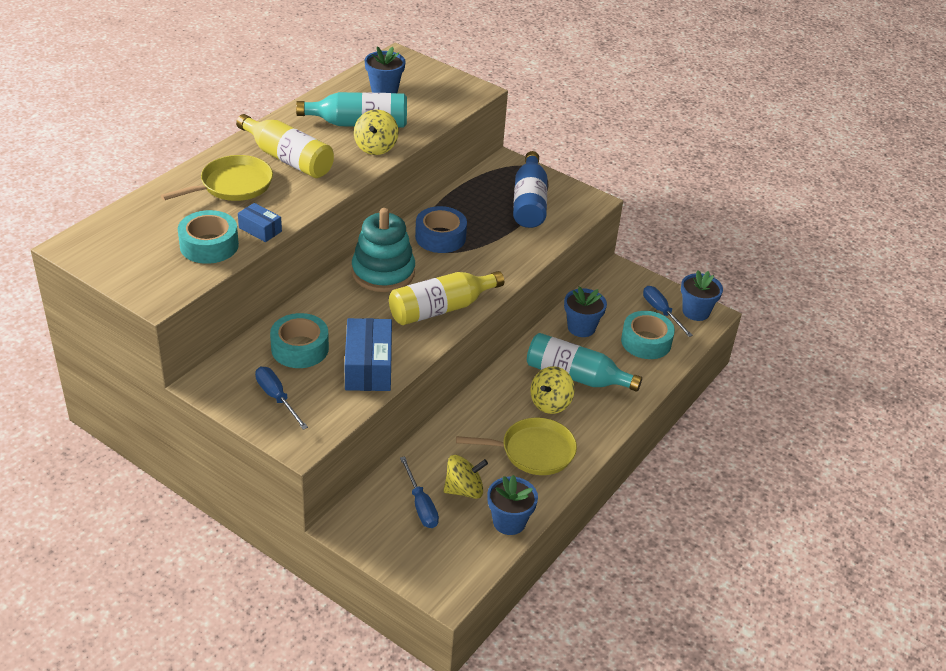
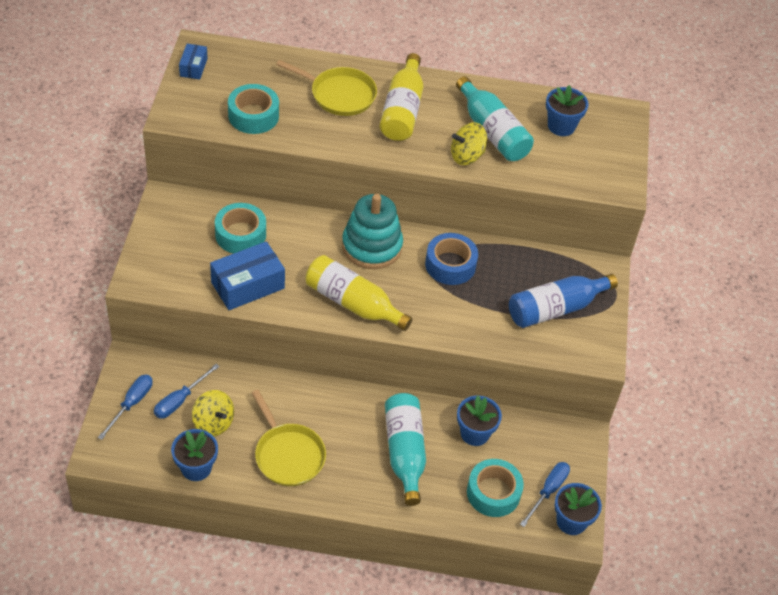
camera: 60 degrees right, 10 degrees up
blue box [238,203,282,242] -> blue box moved to [179,44,208,80]
blue screwdriver [255,367,308,430] -> blue screwdriver moved to [98,374,152,440]
yellow spinning top [531,366,574,414] -> none

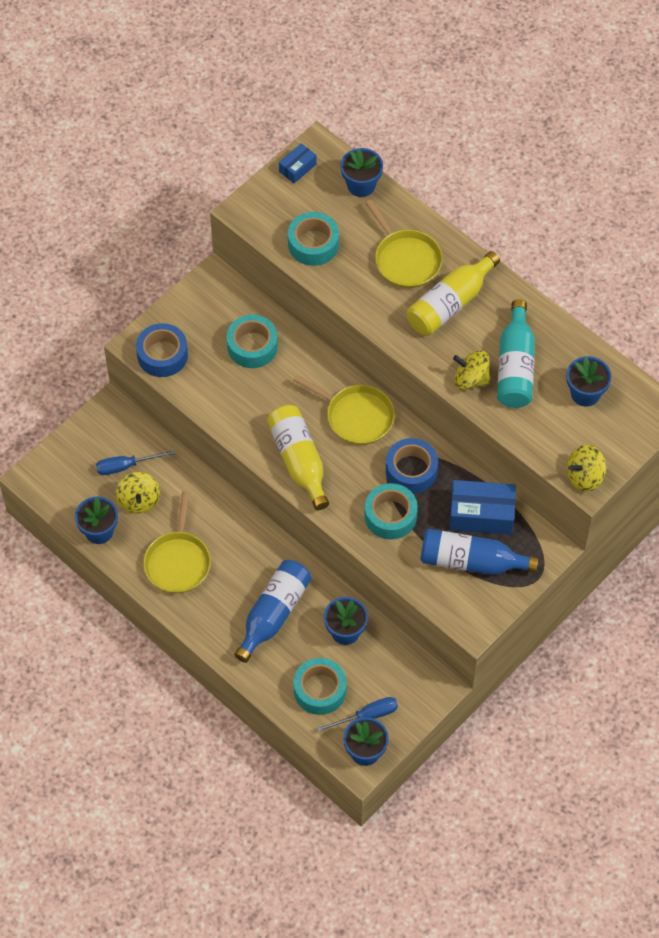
camera: 40 degrees right, 10 degrees up
blue screwdriver [98,374,152,440] -> none
blue box [210,241,285,310] -> blue box moved to [449,480,516,535]
turquoise stacking toy [342,194,403,269] -> yellow pan [293,375,395,445]
turquoise bottle [385,393,426,506] -> blue bottle [234,560,311,663]
none -> blue tape [136,323,188,377]
none -> blue flower pot [340,148,383,197]
none -> turquoise tape [365,483,418,540]
none -> yellow spinning top [567,444,606,492]

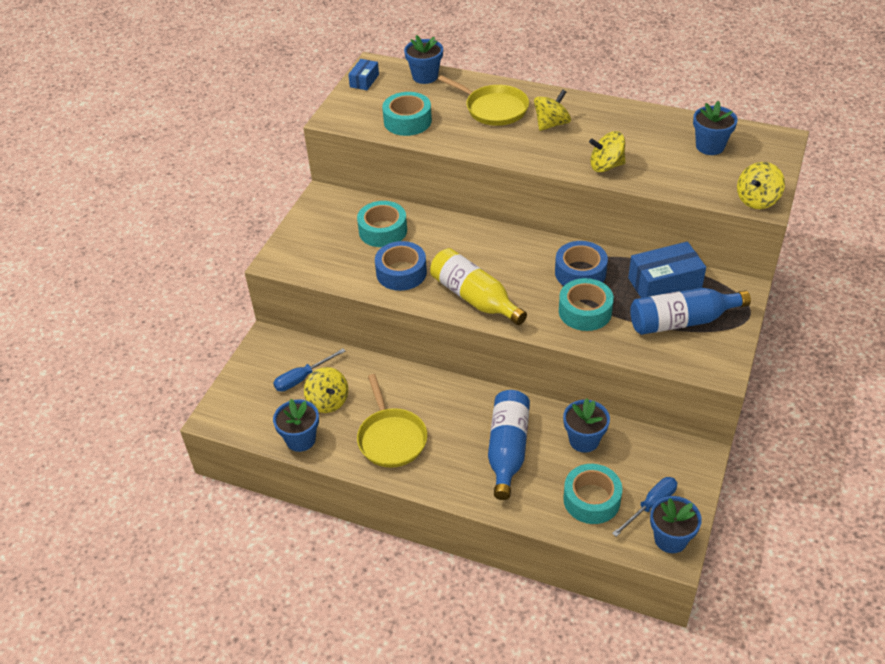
camera: 20 degrees left, 15 degrees down
blue tape [136,323,188,377] -> blue tape moved to [375,241,427,291]
yellow pan [293,375,395,445] -> none
yellow bottle [407,251,500,336] -> yellow spinning top [534,89,571,131]
turquoise bottle [497,299,535,408] -> none

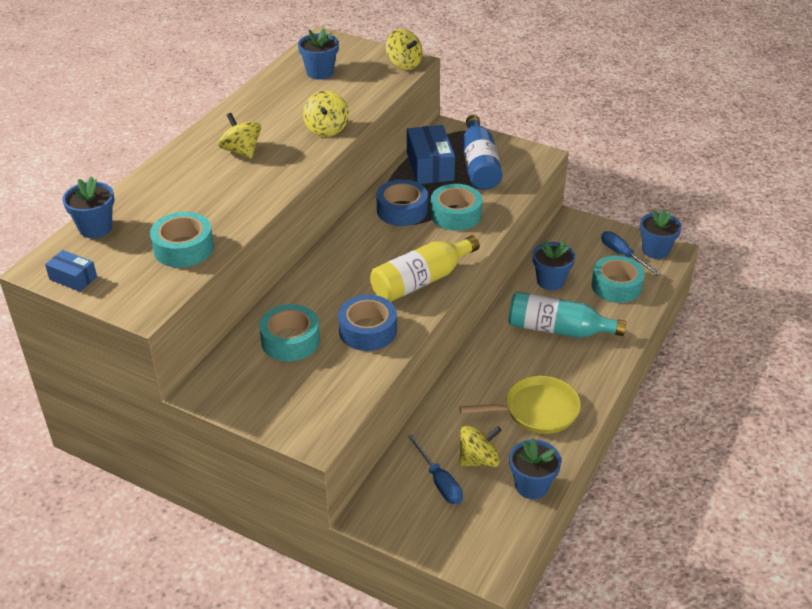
camera: 85 degrees left, 5 degrees down
yellow pan [438,75,529,126] -> none
blue bottle [488,390,530,500] -> turquoise bottle [508,292,626,338]

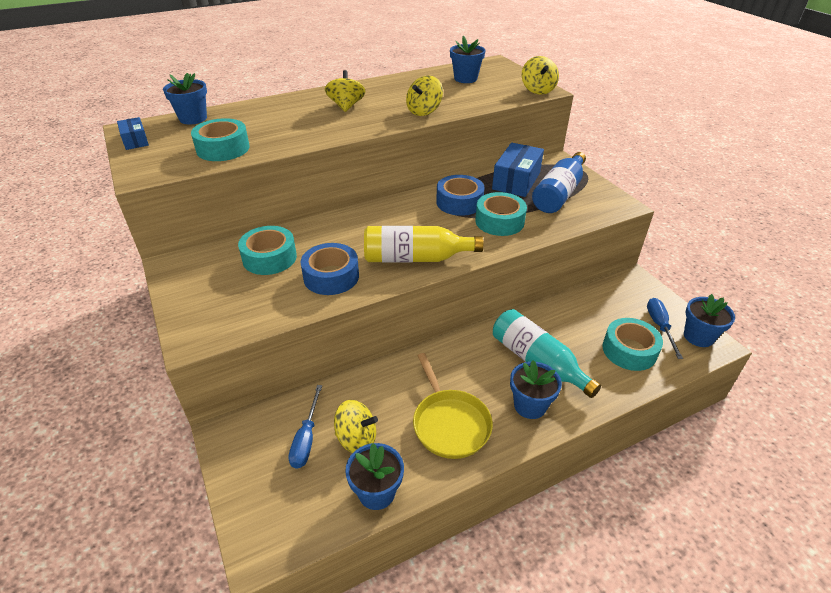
camera: 35 degrees right, 0 degrees up
yellow pan [459,376,581,434] -> yellow pan turned 45 degrees clockwise [413,353,493,459]
blue flower pot [533,240,575,290] -> blue flower pot moved to [510,360,562,419]

